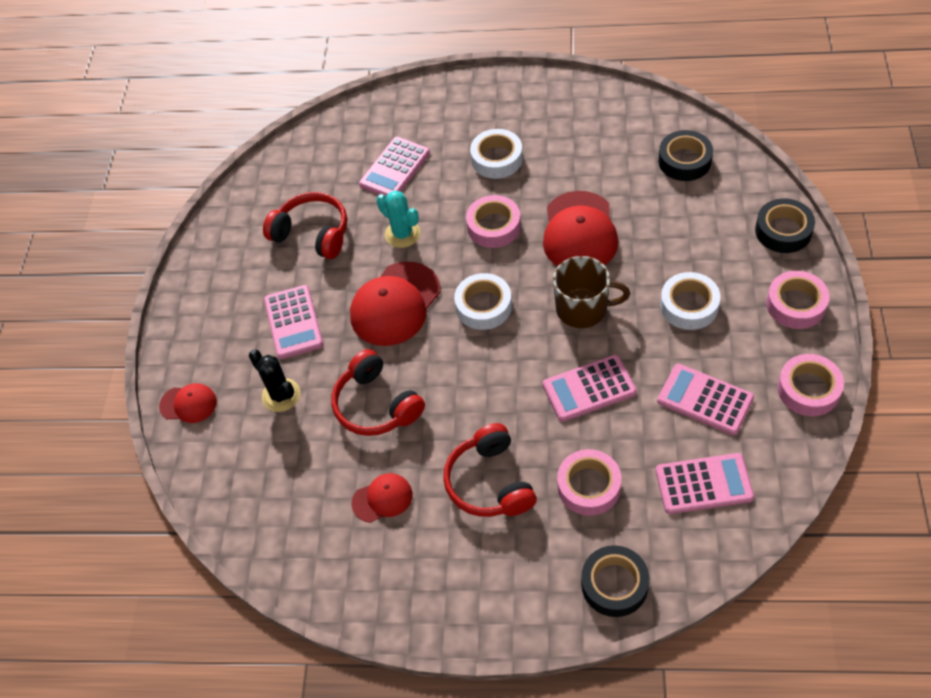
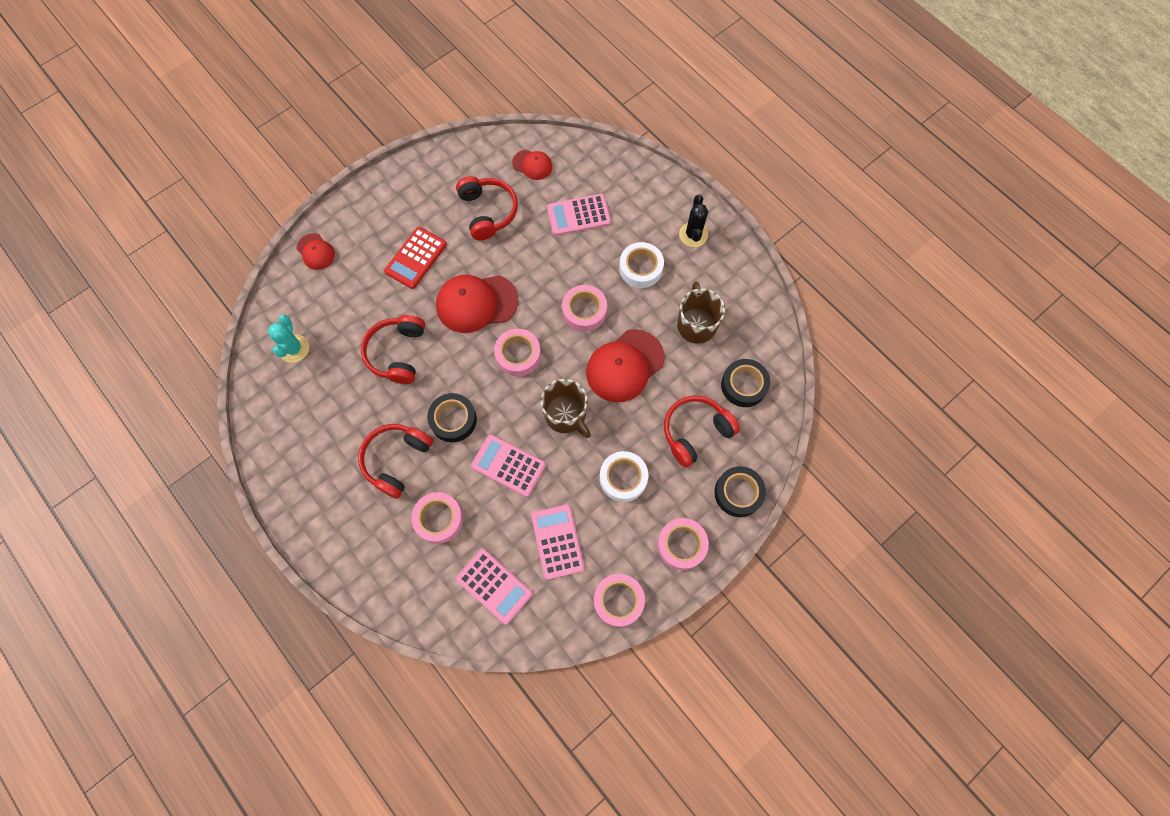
camera: 40 degrees right, 15 degrees up
black cactus [249,349,300,412] -> black cactus moved to [679,194,708,247]
pink calculator [264,285,323,359] -> red calculator [384,227,447,289]
red cap [352,473,413,523] -> red cap moved to [512,150,552,180]
turquoise cactus [376,190,421,248] -> turquoise cactus moved to [268,315,309,363]
white tape [454,273,512,330] -> pink tape [494,329,541,376]
black tape [581,545,649,617] -> black tape moved to [427,393,477,442]
none -> red headphones [664,395,740,468]
none -> brown mug [677,281,725,344]

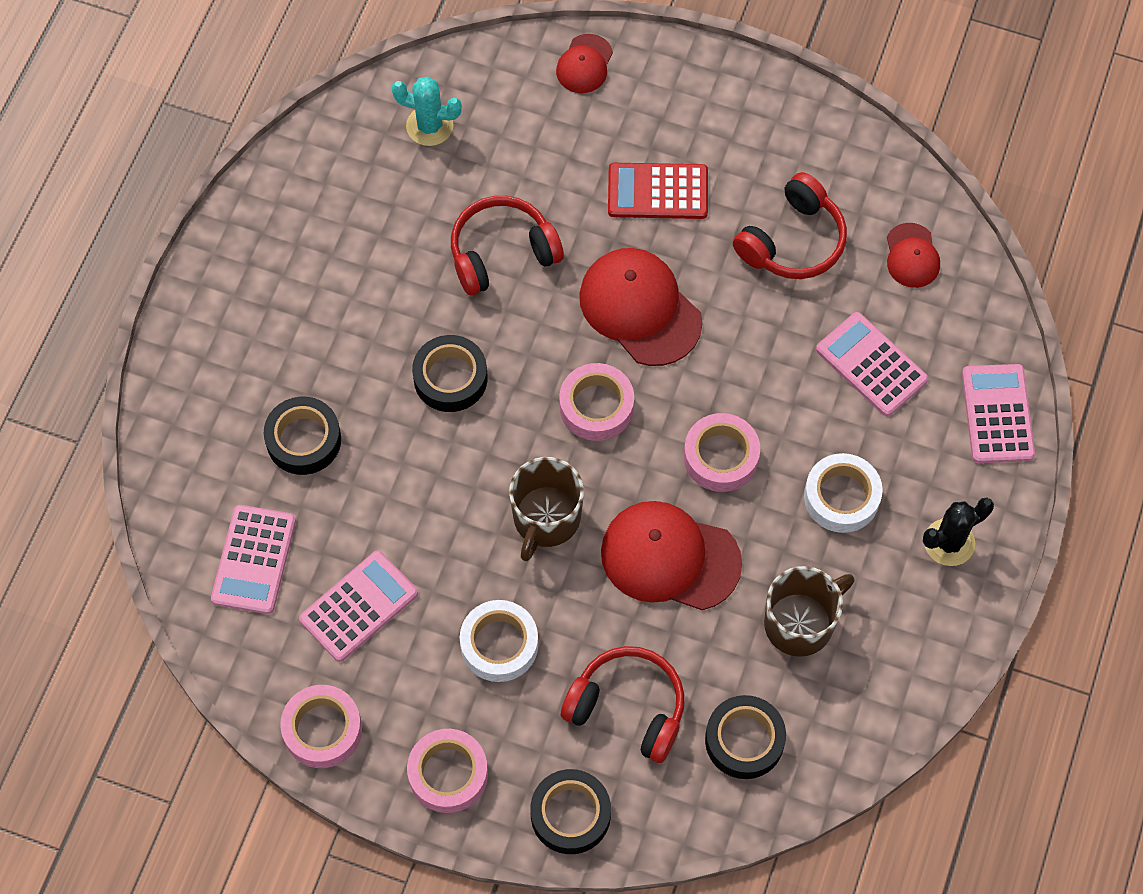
camera: 60 degrees right, 5 degrees down
turquoise cactus [268,315,309,363] -> turquoise cactus turned 45 degrees clockwise [392,77,462,146]
red headphones [358,424,433,499] -> none
pink tape [411,492,463,544] -> black tape [264,397,341,475]
pink calculator [471,434,546,497] -> pink calculator moved to [962,364,1035,463]

